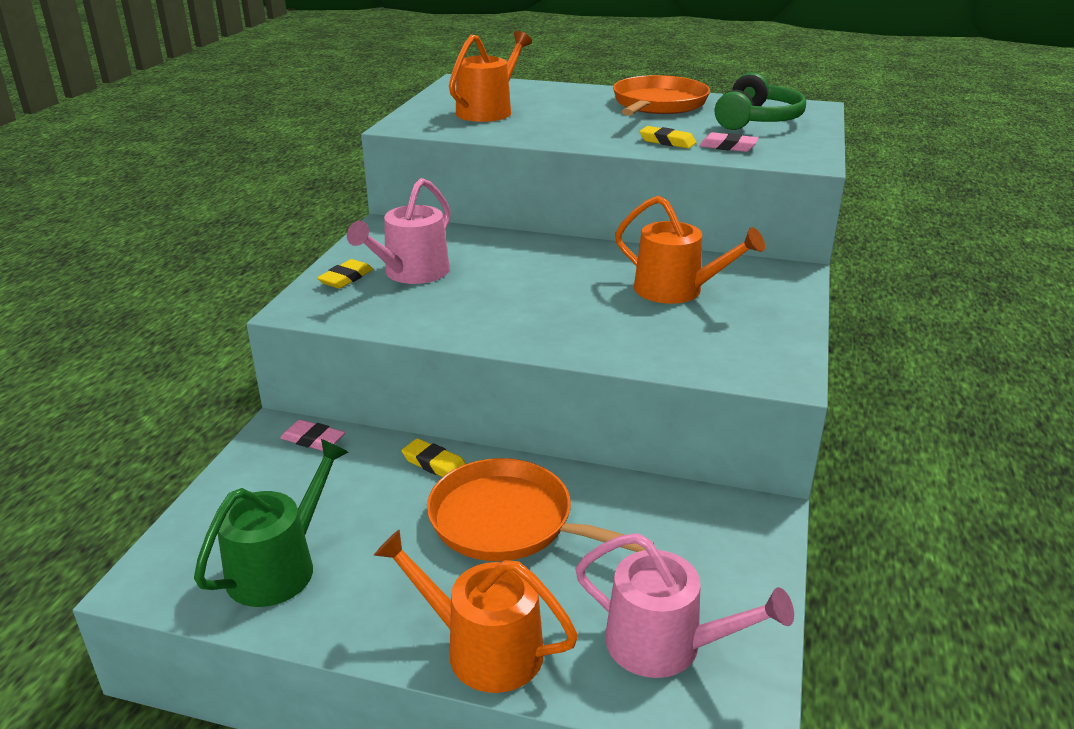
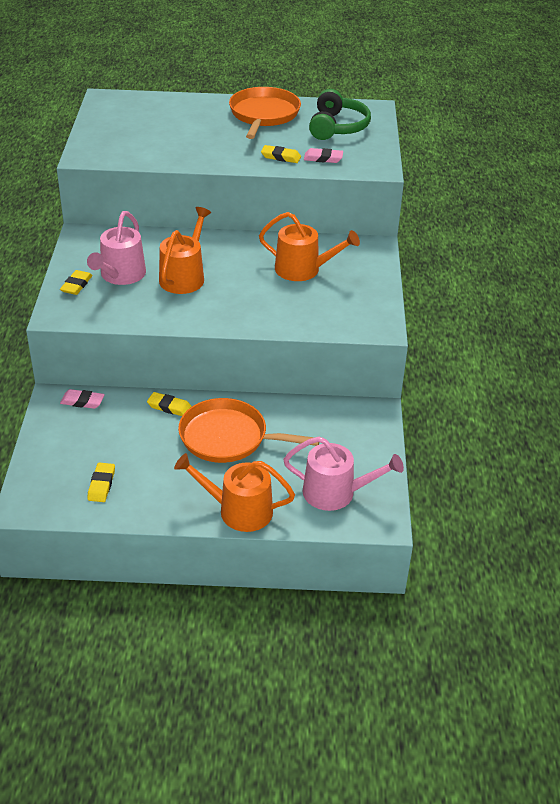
camera: 15 degrees left, 10 degrees up
green watering can [194,439,349,607] -> yellow eraser [87,463,115,502]
orange watering can [449,31,532,122] -> orange watering can moved to [159,207,211,294]

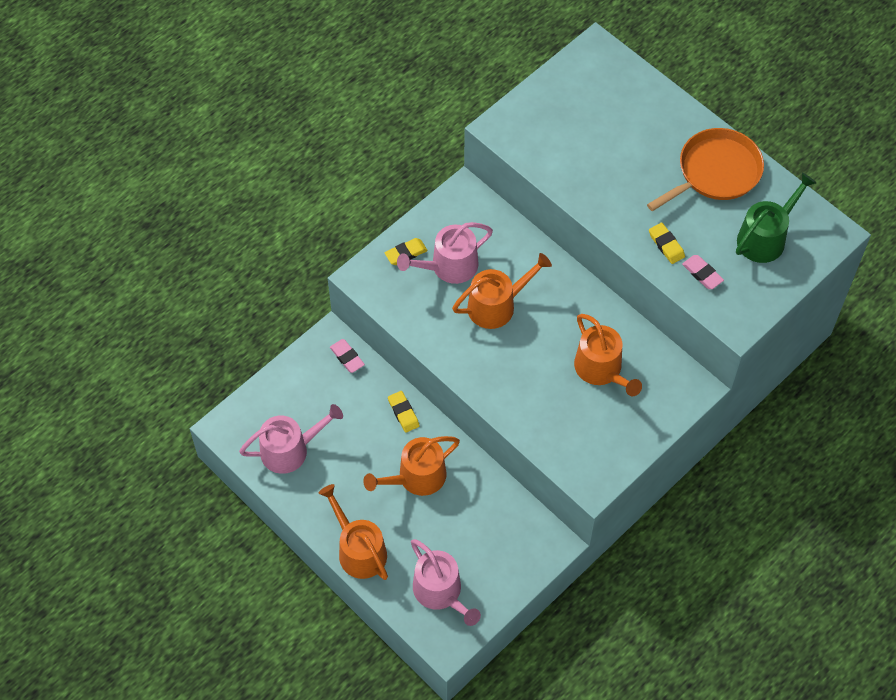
camera: 45 degrees right, 20 degrees up
yellow eraser [87,463,115,502] -> pink watering can [239,404,343,474]
orange pan [178,398,319,463] -> orange watering can [363,436,460,496]
green headphones [309,89,371,140] -> green watering can [736,173,816,263]

